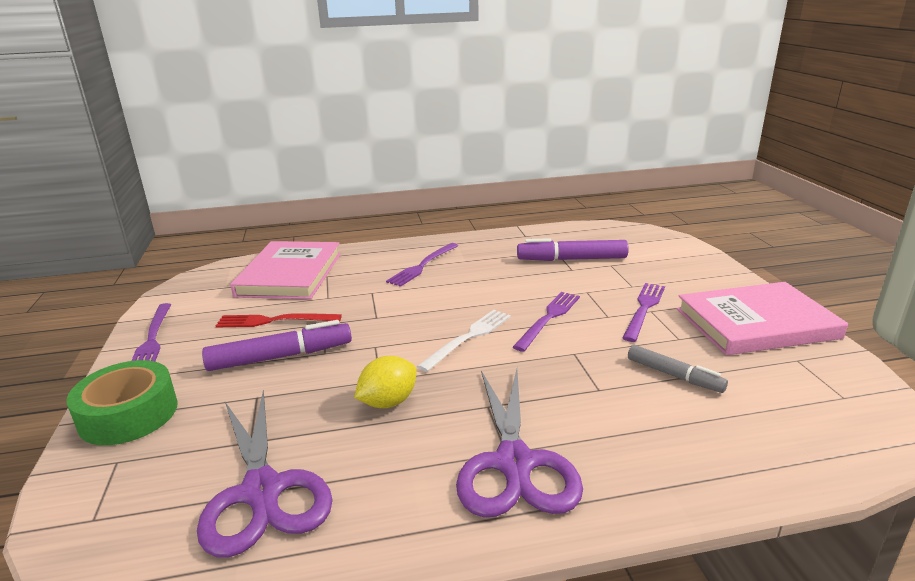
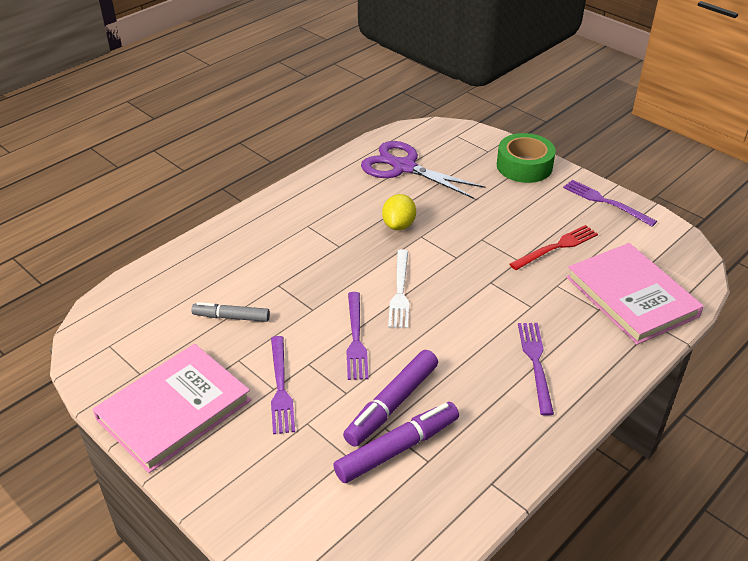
camera: 145 degrees right, 15 degrees up
purple marker [202,320,352,371] -> purple marker moved to [343,350,438,447]
purple scissors [456,369,583,517] -> none

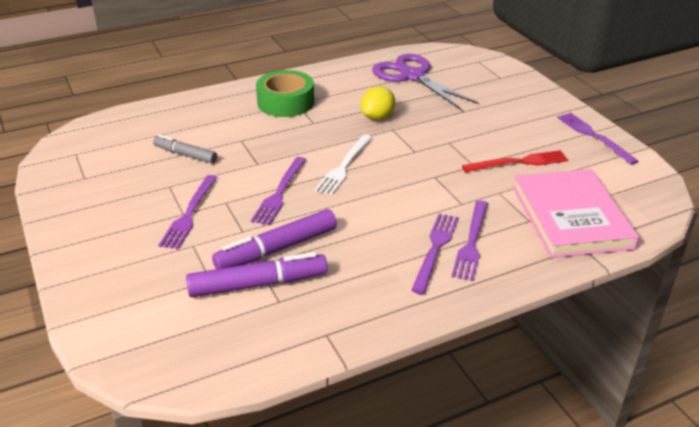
camera: 20 degrees right, 5 degrees down
pink book [93,344,251,473] -> none
green tape [497,133,556,183] -> green tape moved to [256,70,314,117]
none -> purple fork [451,200,488,281]

